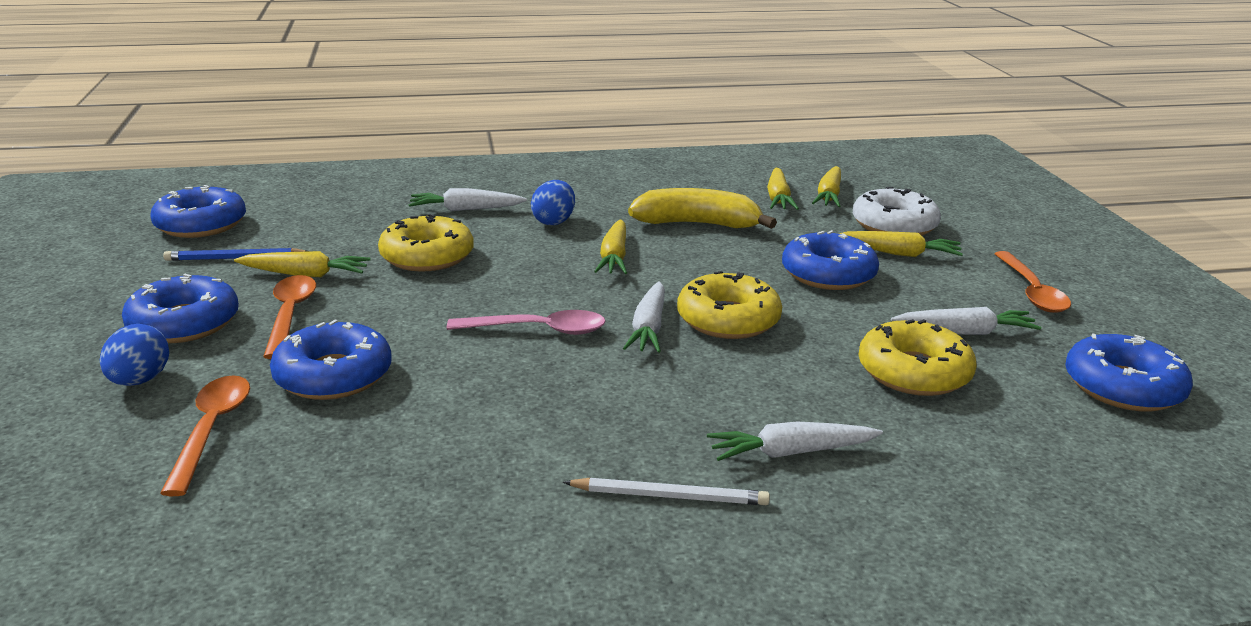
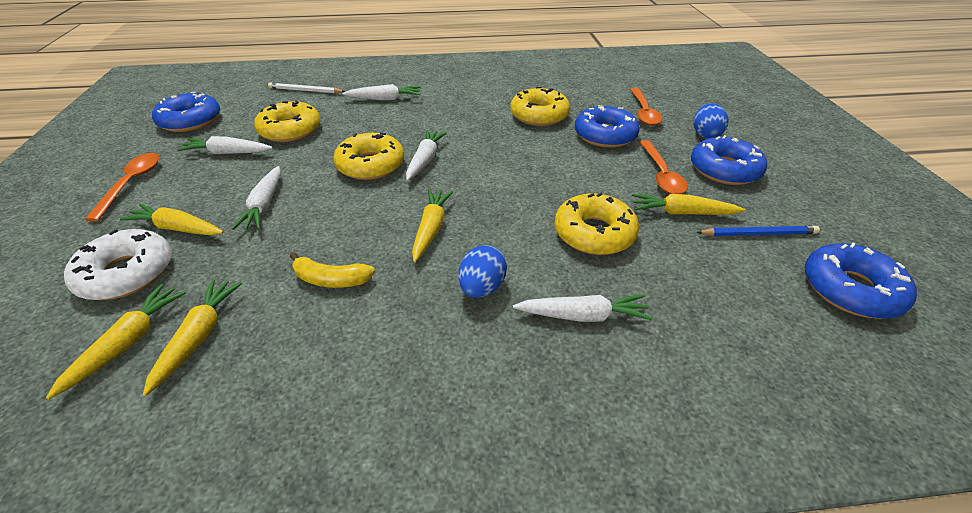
camera: 175 degrees left, 15 degrees up
pink spoon [447,310,606,335] -> none
white pencil [563,478,770,505] -> white pencil moved to [268,83,345,93]
yellow banana [628,188,777,229] -> yellow banana [290,252,375,288], size x0.61
blue donut [782,230,879,290] -> white carrot [232,166,281,230]
none -> yellow donut [510,87,570,126]

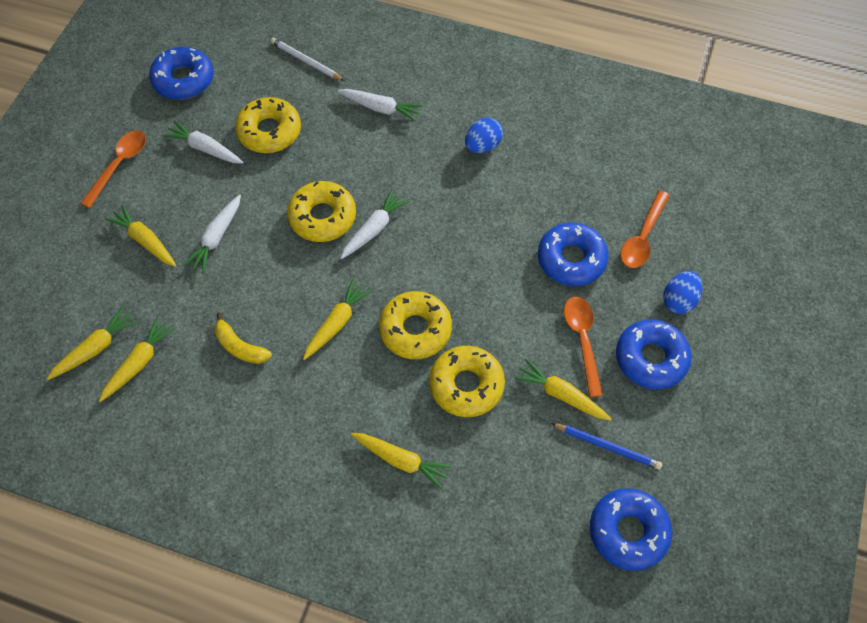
camera: 25 degrees right, 20 degrees up
white donut [64,229,172,300] -> none
blue egg [458,245,507,298] -> blue egg moved to [465,118,503,153]
yellow donut [510,87,570,126] -> yellow donut moved to [379,291,452,359]
white carrot [513,294,653,322] -> yellow carrot [351,433,453,490]
orange spoon [639,140,688,194] -> orange spoon turned 150 degrees clockwise [564,297,603,397]

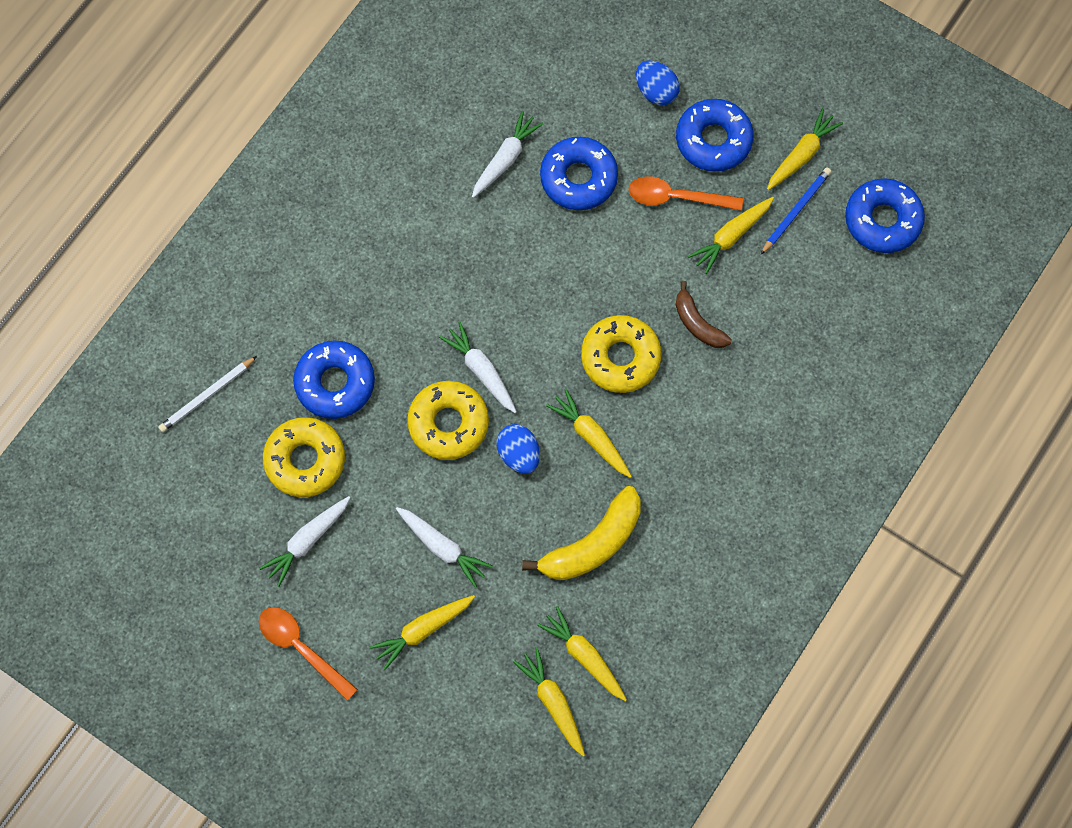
camera: 75 degrees left, 10 degrees up
blue donut [149,47,214,100] -> blue donut moved to [293,341,375,419]
yellow banana [215,312,272,364] -> yellow banana [522,486,641,580], size x1.65
white carrot [337,89,423,122] -> white carrot moved to [472,111,543,198]
yellow carrot [351,433,453,490] -> yellow carrot moved to [767,108,843,190]
yellow donut [429,346,505,417] -> brown banana [676,281,732,348]
blue egg [465,118,503,153] -> blue egg moved to [497,424,540,474]
orange spoon [621,190,670,268] -> none

